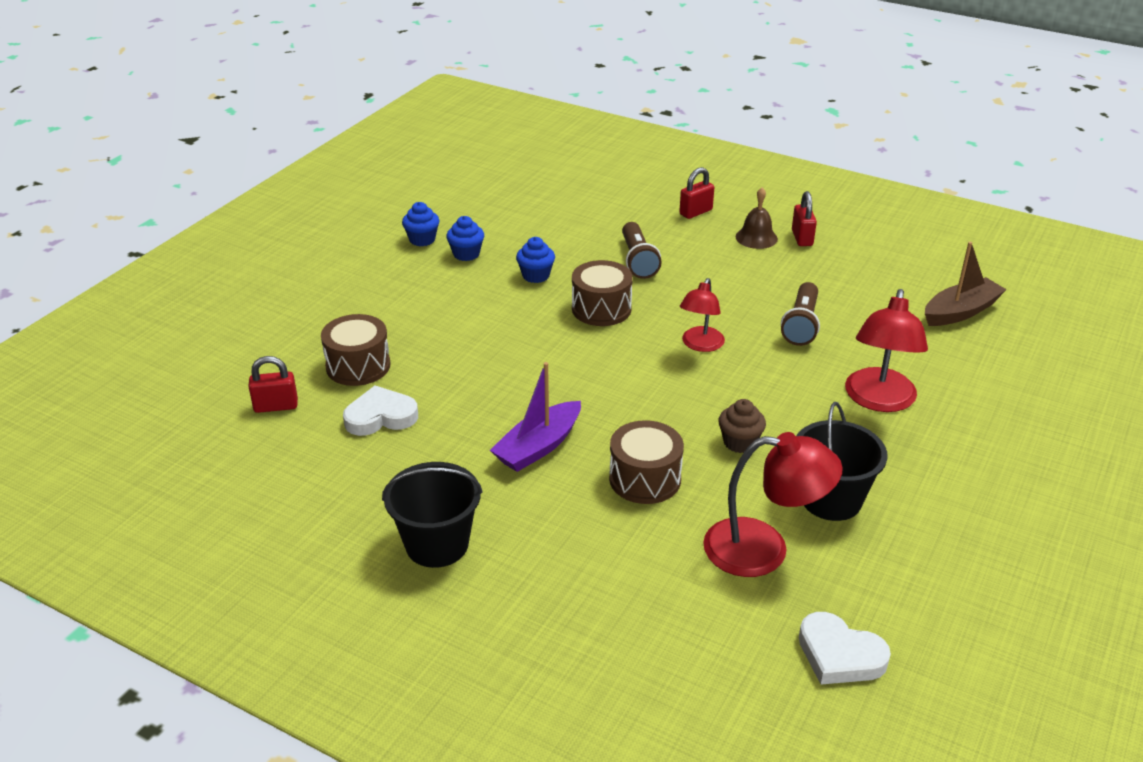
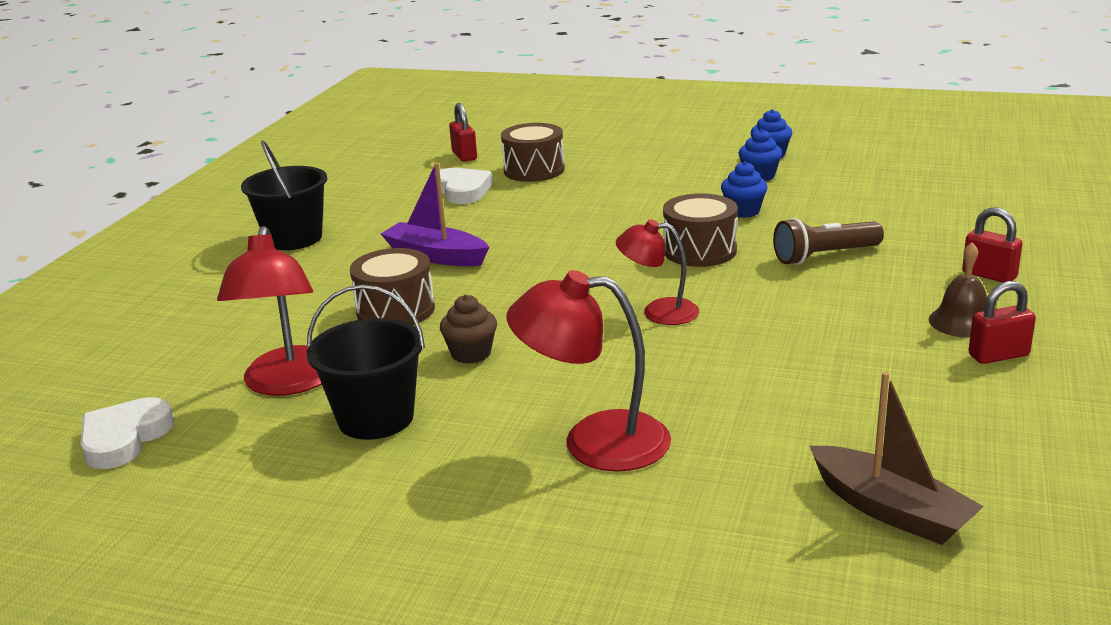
camera: 80 degrees right, 10 degrees down
brown flashlight [781,282,820,346] -> none

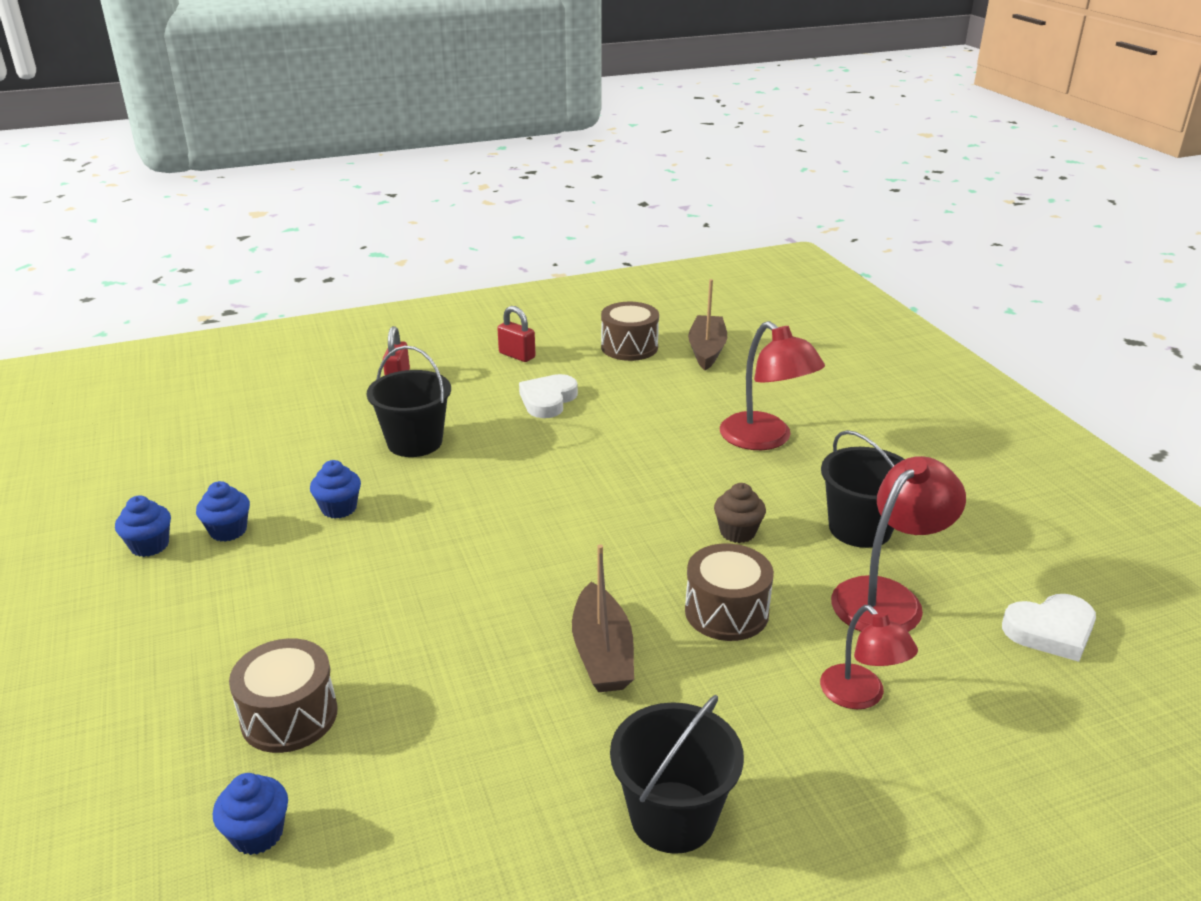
camera: 130 degrees left, 5 degrees up
purple boat [381,163,489,266] -> brown boat [572,544,634,692]
white heart [435,168,493,204] -> white heart moved to [519,374,578,418]
red padlock [449,103,477,162] -> blue cupcake [213,773,288,855]
red lamp [616,219,699,325] -> red lamp moved to [820,605,918,709]
brown drum [663,193,738,267] -> brown drum moved to [601,302,659,361]
brown flashlight [773,218,884,265] -> black bucket [367,346,451,457]
brown bell [929,242,987,338] -> none

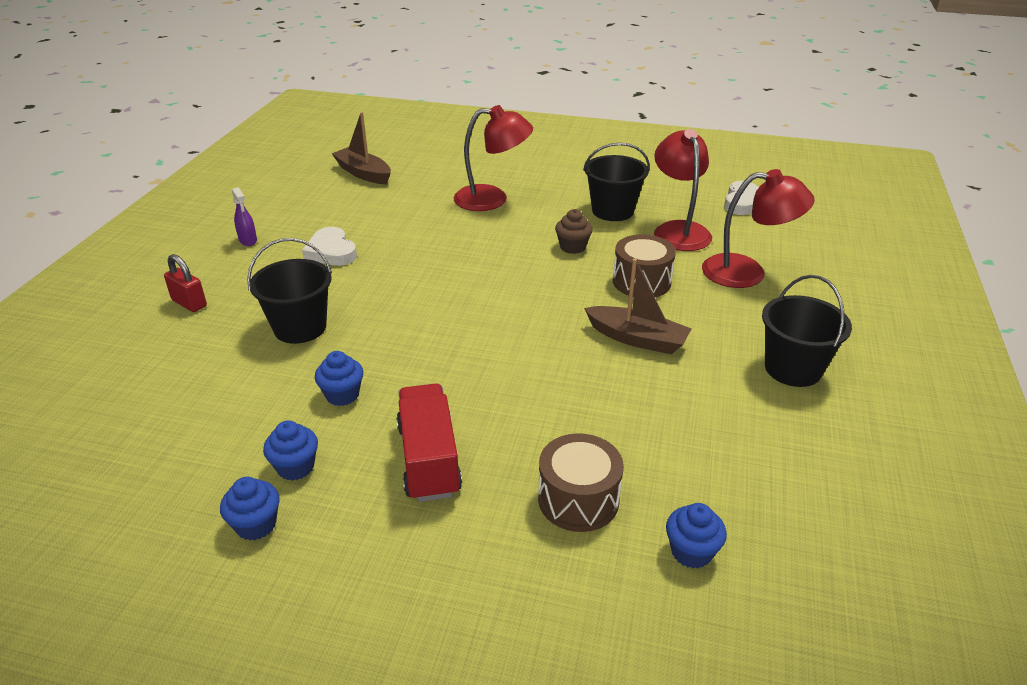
camera: 55 degrees left, 5 degrees up
red padlock [497,306,536,362] -> purple spray bottle [232,187,257,246]
brown drum [601,302,659,361] -> none
red lamp [820,605,918,709] -> red lamp [702,169,815,288], size x1.57
none -> red truck [396,384,462,502]

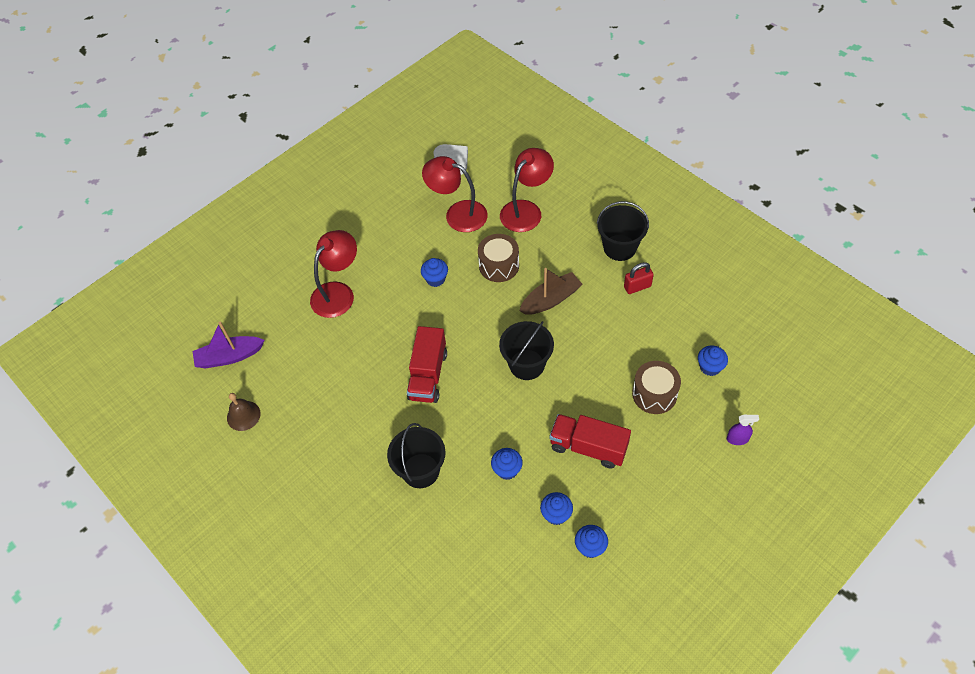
camera: 55 degrees left, 20 degrees up
red padlock [164,254,207,312] -> red padlock moved to [624,262,654,294]
purple spray bottle [232,187,257,246] -> purple spray bottle moved to [727,415,759,445]
white heart [302,227,357,266] -> none
brown boat [331,112,391,185] -> purple boat [193,322,265,369]
brown cupcake [555,209,593,254] -> blue cupcake [421,258,448,287]
black bucket [583,143,650,221] -> black bucket moved to [499,321,554,380]
none -> brown bell [227,393,261,431]
none -> red truck [407,326,447,403]

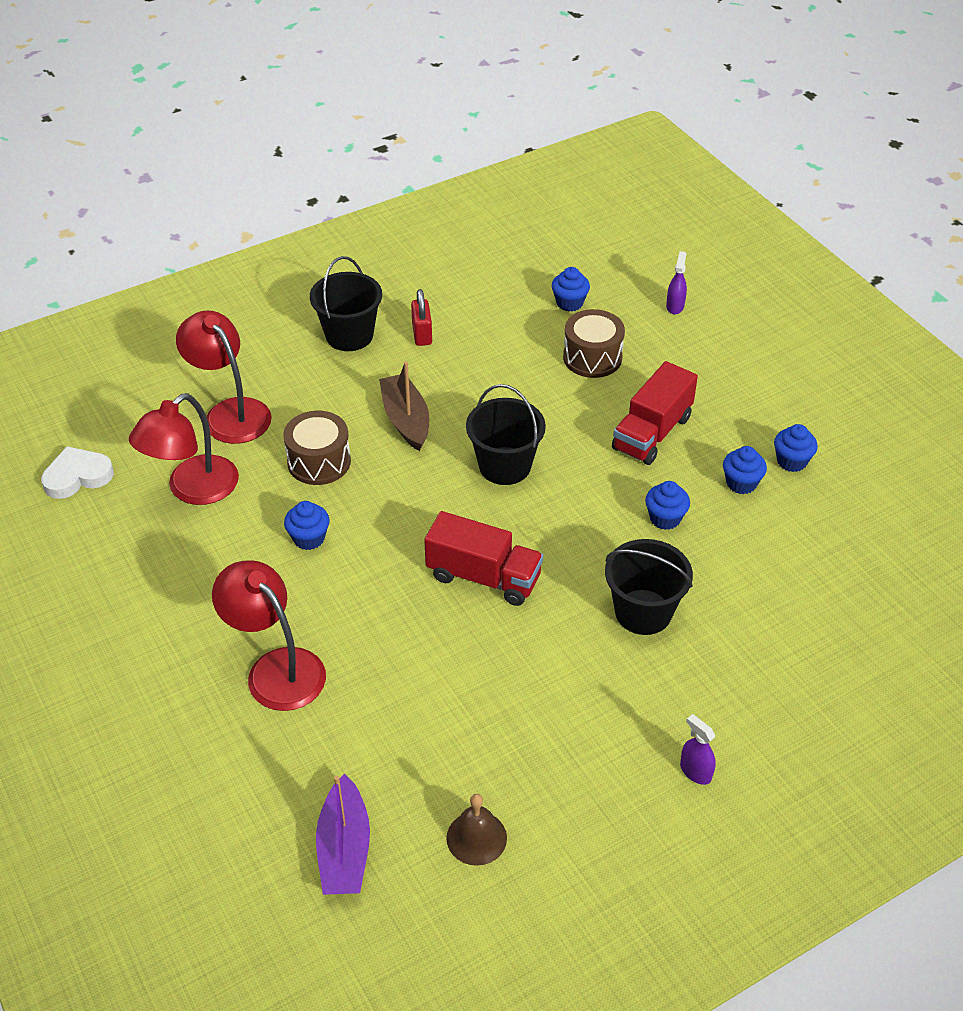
camera: 80 degrees left, 10 degrees down
none -> purple spray bottle [680,714,716,785]

